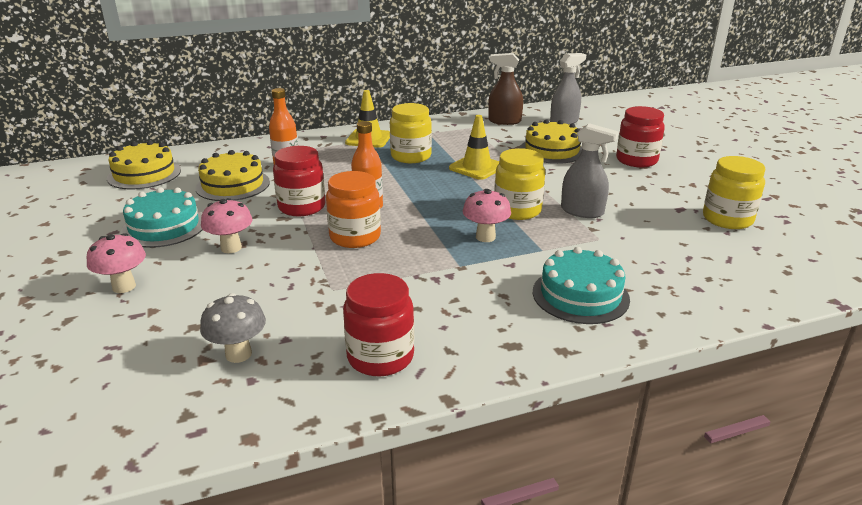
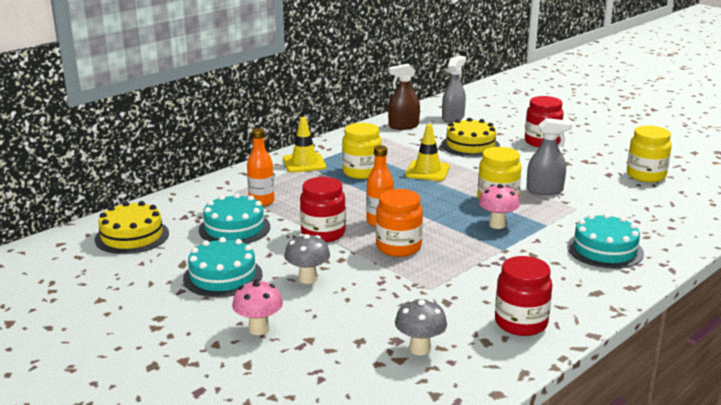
camera: 25 degrees left, 5 degrees down
yellow cake [195,150,270,201] -> turquoise cake [199,193,270,244]
pink mushroom [201,198,253,253] -> grey mushroom [284,234,330,284]

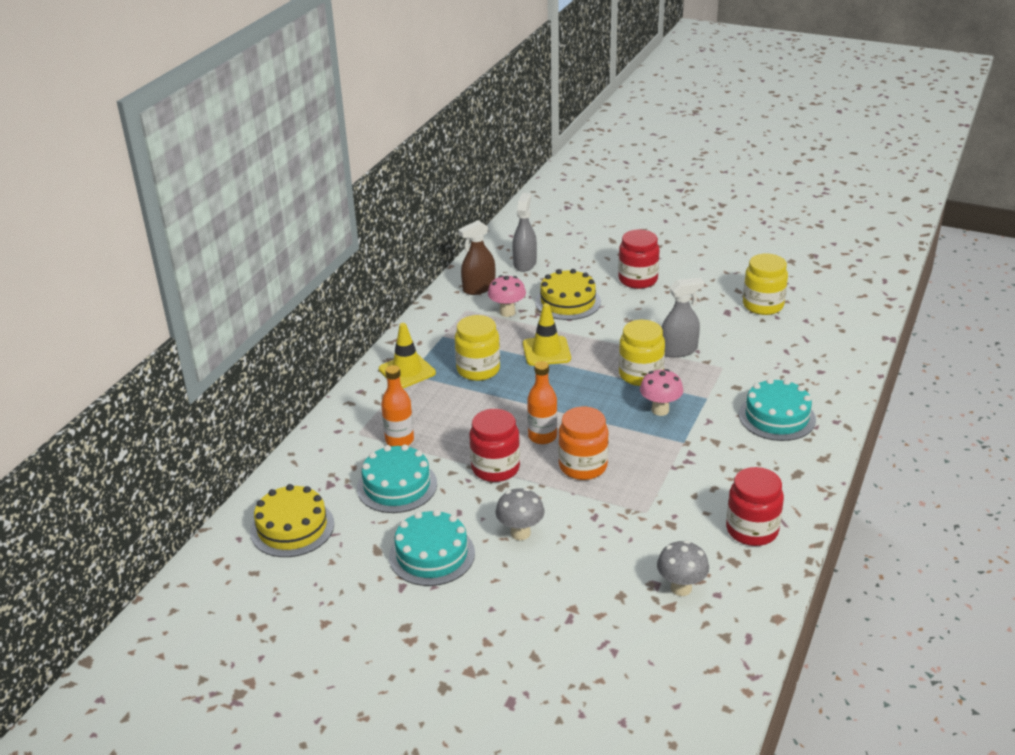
camera: 20 degrees left, 10 degrees up
pink mushroom [232,279,283,335] -> pink mushroom moved to [488,275,526,317]

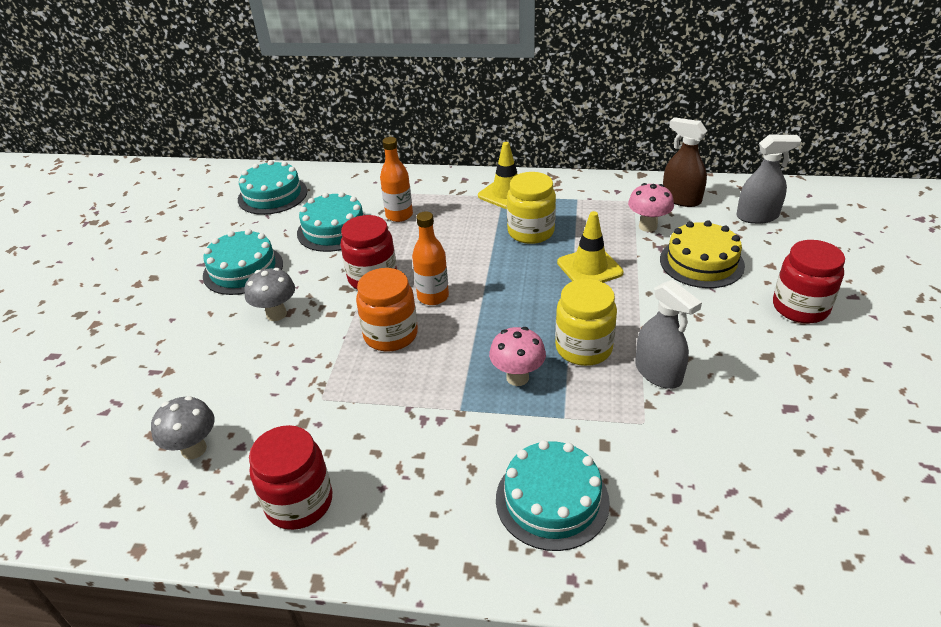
camera: 75 degrees right, 5 degrees up
yellow cake [250,484,334,557] -> turquoise cake [238,160,307,215]
yellow jar [743,254,788,315] -> none

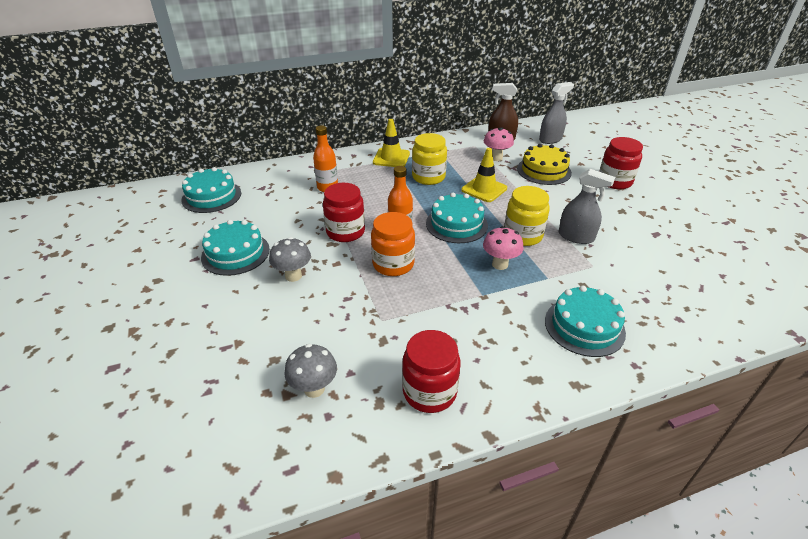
camera: 30 degrees left, 0 degrees up
turquoise cake [297,192,365,252] -> turquoise cake moved to [426,193,488,243]

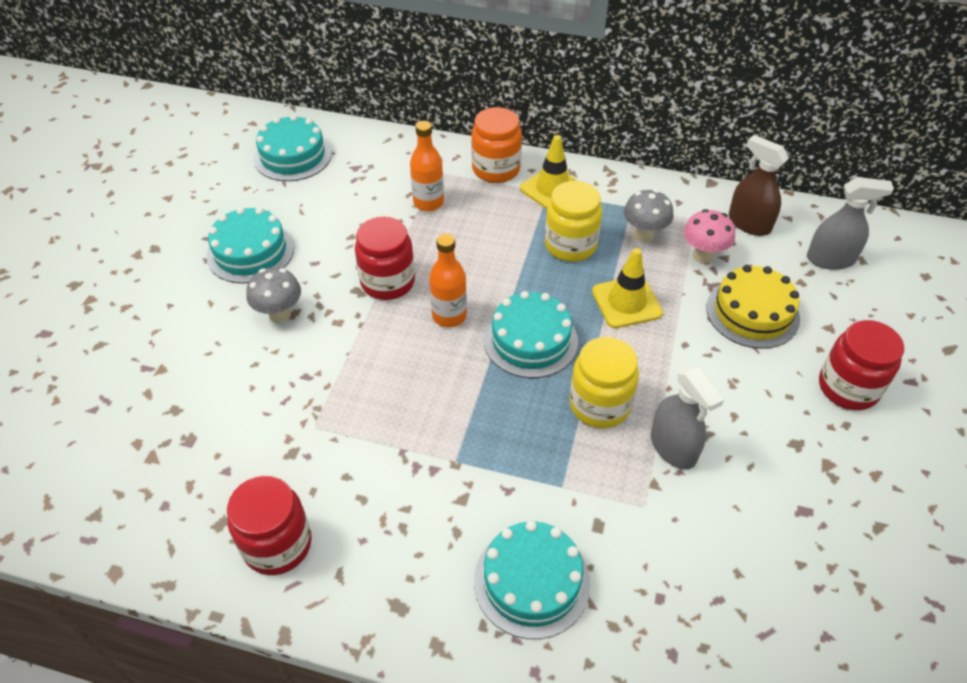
camera: 35 degrees right, 10 degrees up
grey mushroom [284,344,337,398] -> grey mushroom moved to [624,190,674,243]
orange jar [371,212,415,276] -> orange jar moved to [471,107,522,183]
pink mushroom [483,226,524,270] -> none

